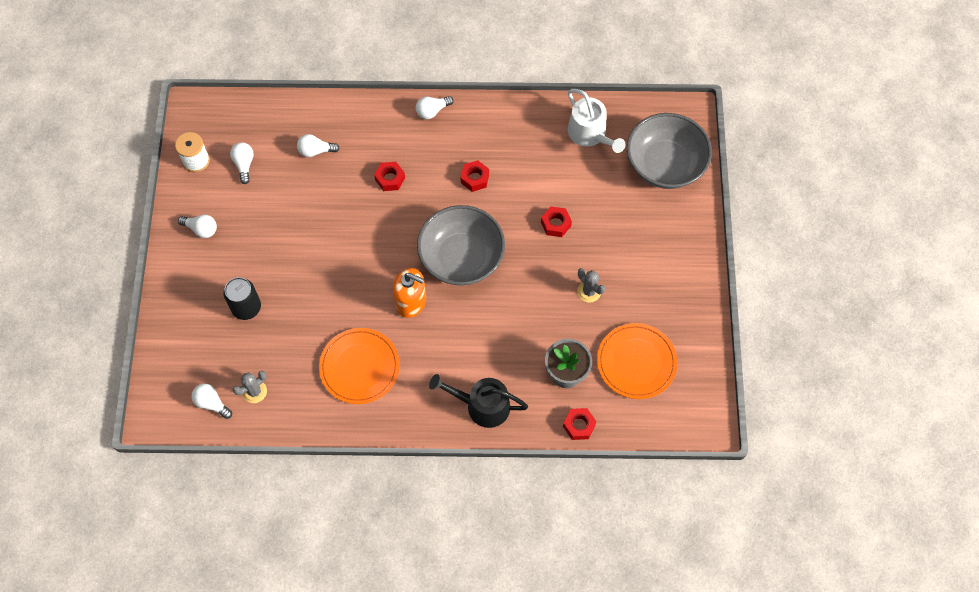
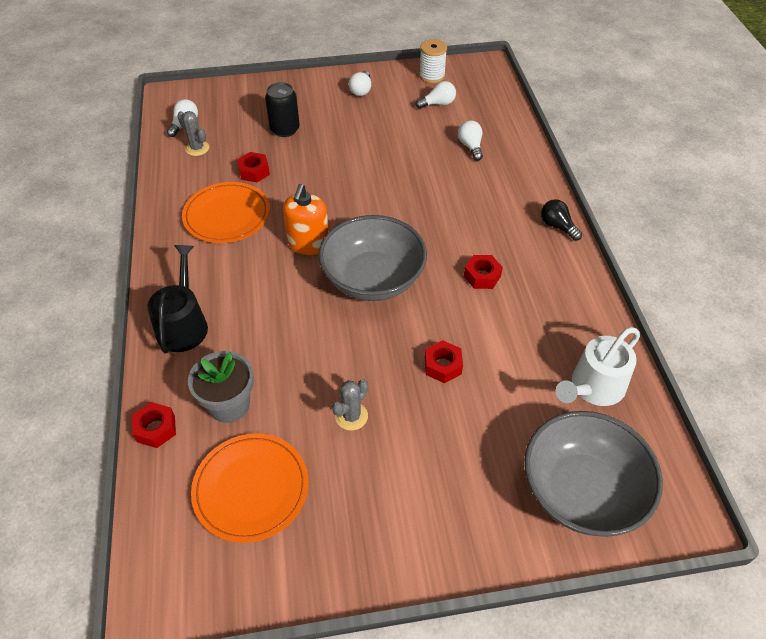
camera: 80 degrees right, 15 degrees down
red nut [374,162,405,191] -> red nut moved to [237,152,270,182]
white light bulb [416,96,454,119] -> black light bulb [541,199,582,241]

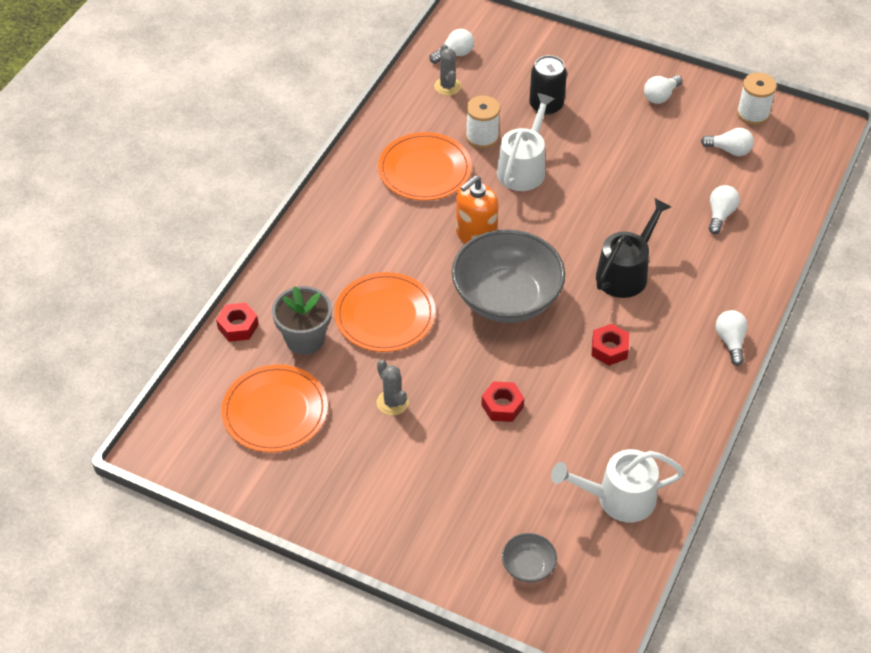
camera: 35 degrees right, 0 degrees up
black watering can [147,245,208,353] -> black watering can moved to [596,198,671,298]
red nut [237,152,270,182] -> white spool [466,96,500,149]
grey cactus [332,379,368,430] -> grey cactus turned 75 degrees clockwise [377,360,409,416]
grey bowl [524,411,663,537] -> grey bowl [502,533,557,583], size x0.43
black light bulb [541,199,582,241] -> white light bulb [716,310,748,365]
none -> orange plate [334,272,436,352]
none -> white watering can [497,93,555,191]

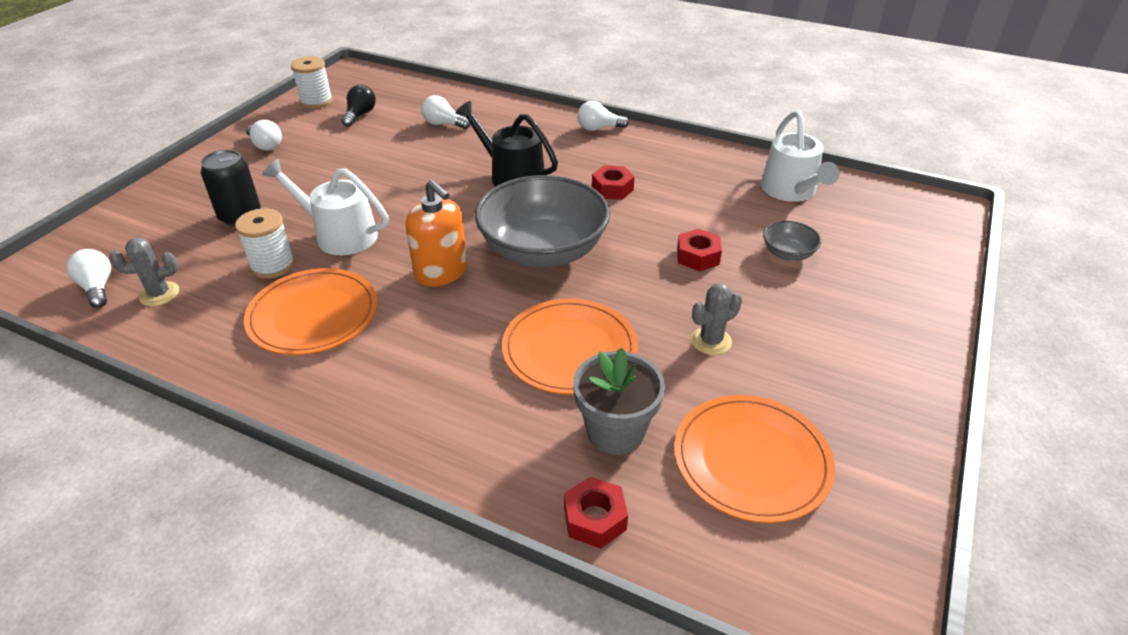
camera: 90 degrees left, 10 degrees down
grey bowl [502,533,557,583] -> grey bowl moved to [763,221,822,261]
white light bulb [701,128,754,156] -> black light bulb [341,85,376,127]

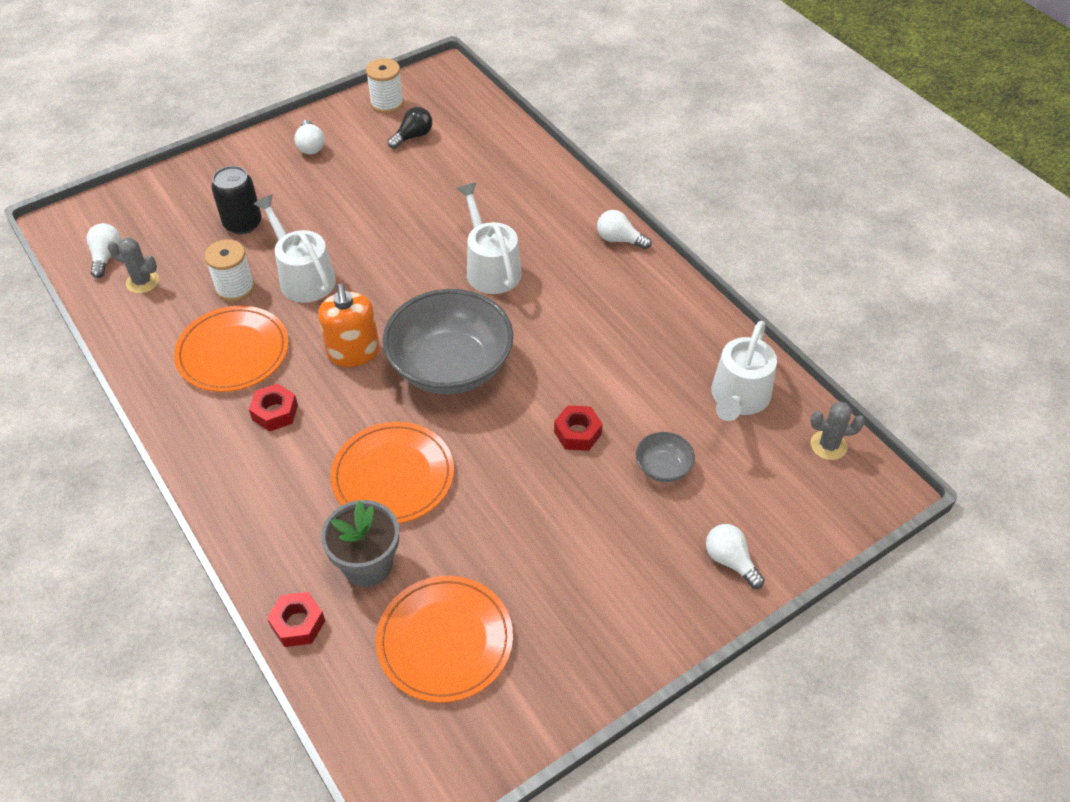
camera: 30 degrees right, 10 degrees up
white light bulb [421,95,471,129] -> white light bulb moved to [706,524,765,589]
black watering can [455,101,558,187] -> white watering can [457,183,522,294]
red nut [592,165,635,200] -> red nut moved to [249,383,298,432]
grey cactus [691,283,742,355] -> grey cactus moved to [810,402,865,460]

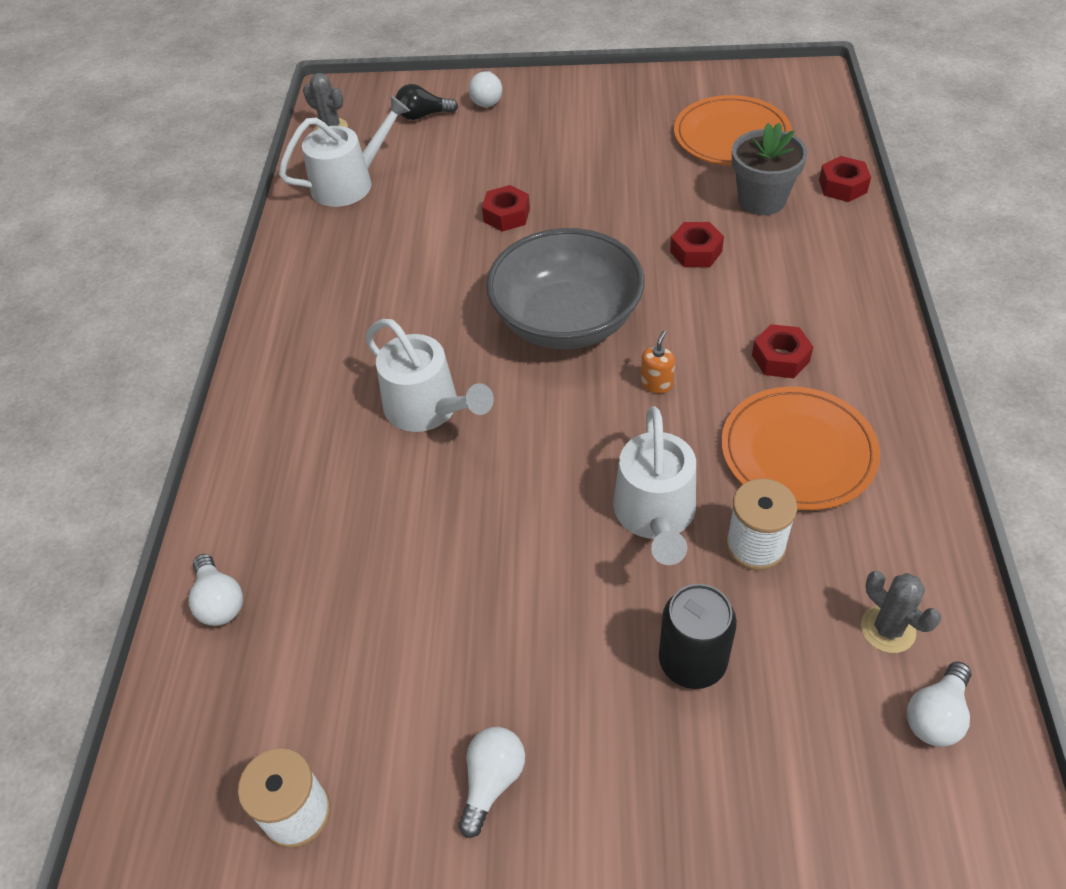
camera: 140 degrees left, 0 degrees up
orange soap dispenser [318,284,379,367] -> orange soap dispenser [641,330,675,393], size x0.49
orange plate [330,422,454,524] -> red nut [670,222,724,267]
black light bulb [388,107,432,149] -> black light bulb moved to [395,84,458,120]
white watering can [457,183,522,294] -> white watering can turned 60 degrees counterclockwise [365,319,494,432]
white light bulb [597,210,651,250] -> white light bulb moved to [189,554,243,626]
grey bowl [636,432,695,482] -> none

